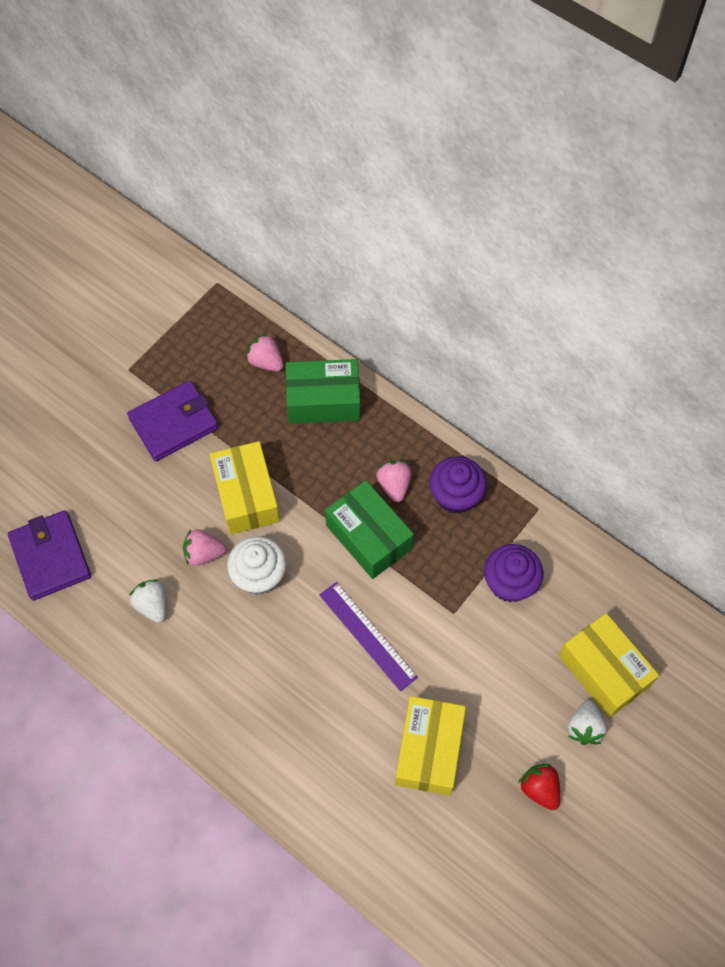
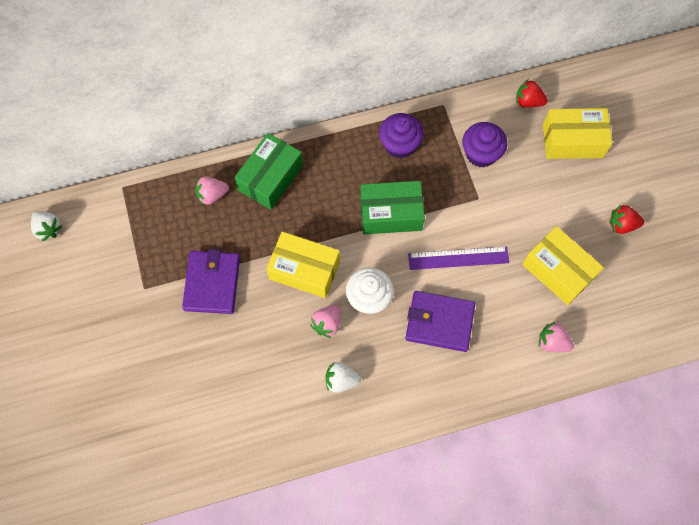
camera: 55 degrees left, 5 degrees up
purple wallet [8,510,91,601] -> purple wallet moved to [405,291,475,352]
pink strawberry [376,461,412,502] -> pink strawberry moved to [539,322,574,352]
white strawberry [568,700,607,745] -> white strawberry moved to [31,211,62,241]
none -> red strawberry [516,80,548,107]

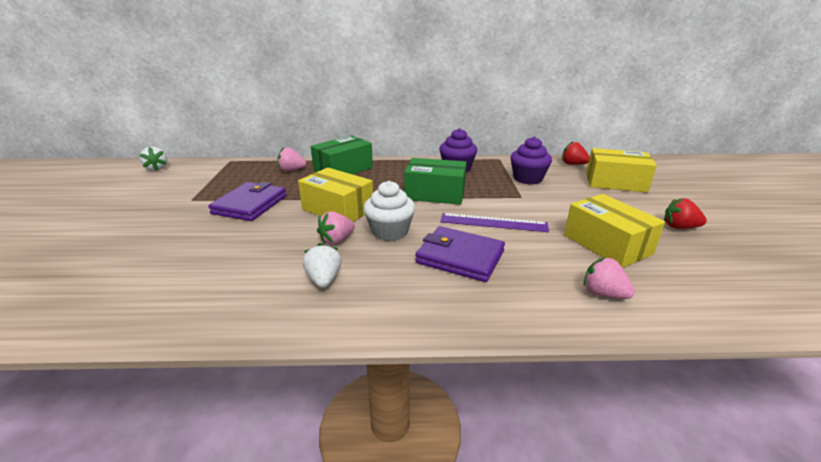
camera: 15 degrees right, 40 degrees down
white strawberry [326,362,361,393] -> white strawberry turned 60 degrees clockwise [303,243,341,288]

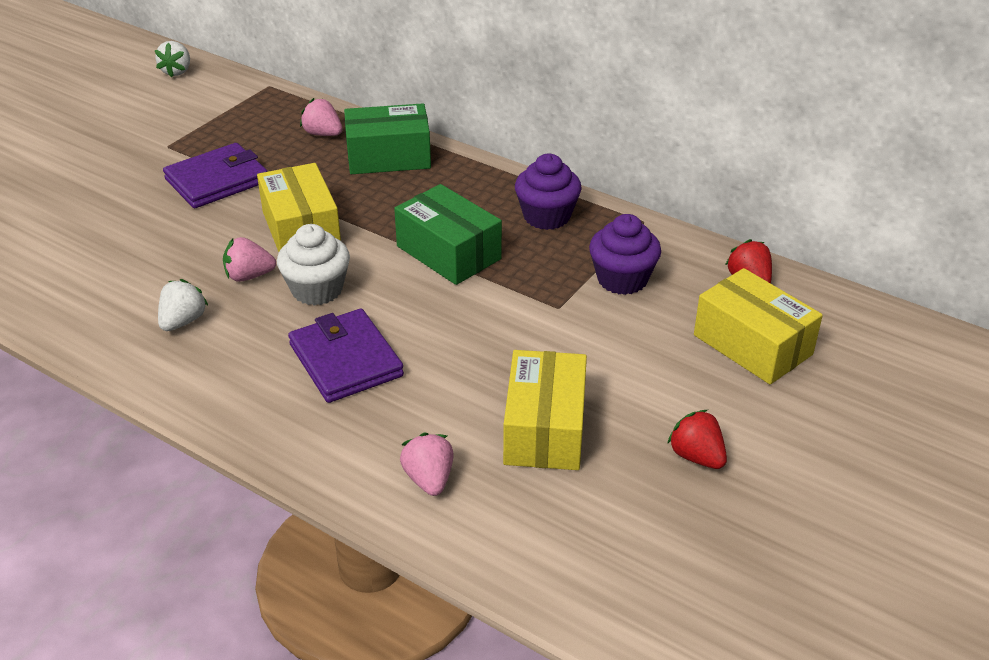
camera: 35 degrees right, 10 degrees up
purple ruler [440,213,549,232] -> none

